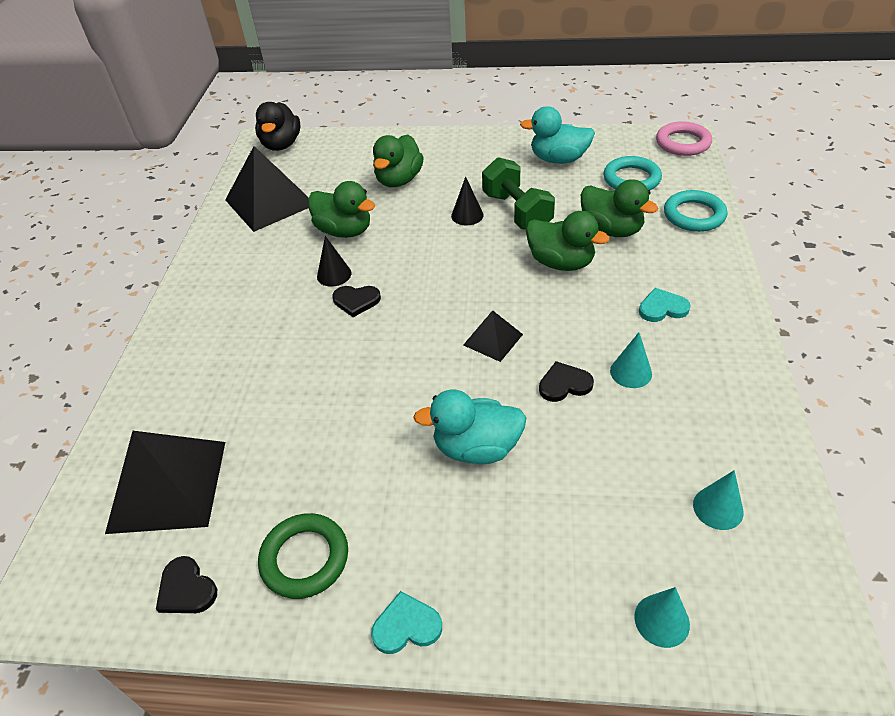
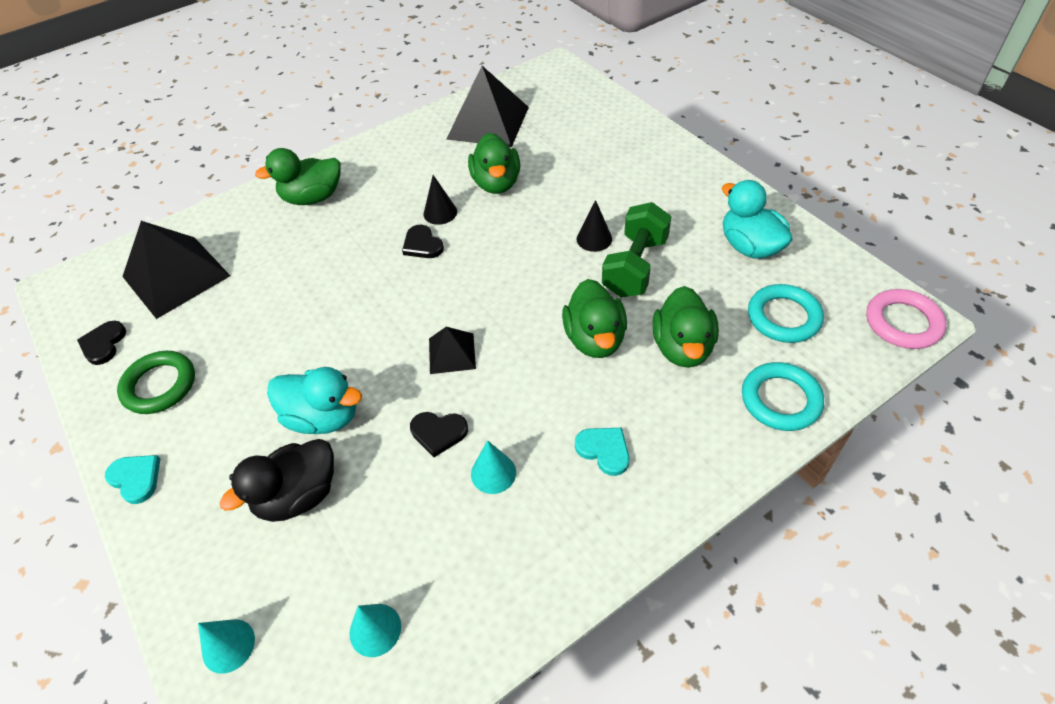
camera: 50 degrees right, 5 degrees up
black duck [255,102,300,151] -> black duck moved to [220,439,334,522]
green duck [373,134,424,187] -> green duck moved to [255,148,341,205]
turquoise duck [413,389,526,464] -> turquoise duck turned 150 degrees clockwise [267,367,362,434]
black heart [539,361,594,402] -> black heart turned 150 degrees clockwise [410,412,468,457]

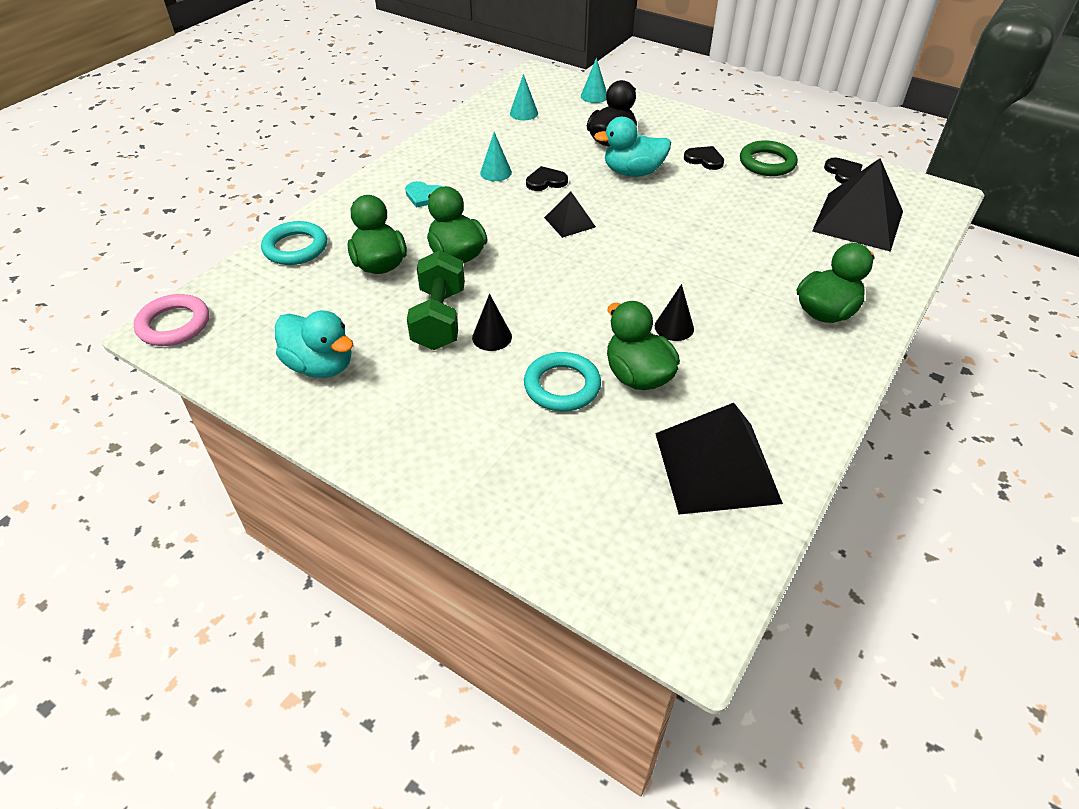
camera: 155 degrees right, 5 degrees down
turquoise heart [105,455,160,504] -> none
black heart [402,225,444,258] -> black heart moved to [684,146,724,170]
turquoise ring [748,284,824,343] -> turquoise ring moved to [524,352,601,411]

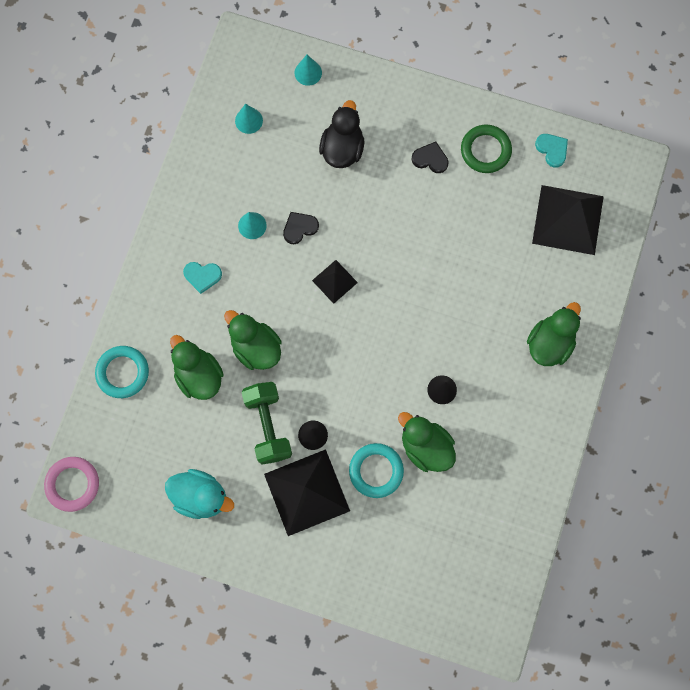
camera: 15 degrees left, 30 degrees up
turquoise duck [594,117,671,177] -> none
black pyramid [655,403,783,514] -> black pyramid moved to [264,449,350,536]
black heart [824,157,862,184] -> turquoise heart [535,134,568,168]

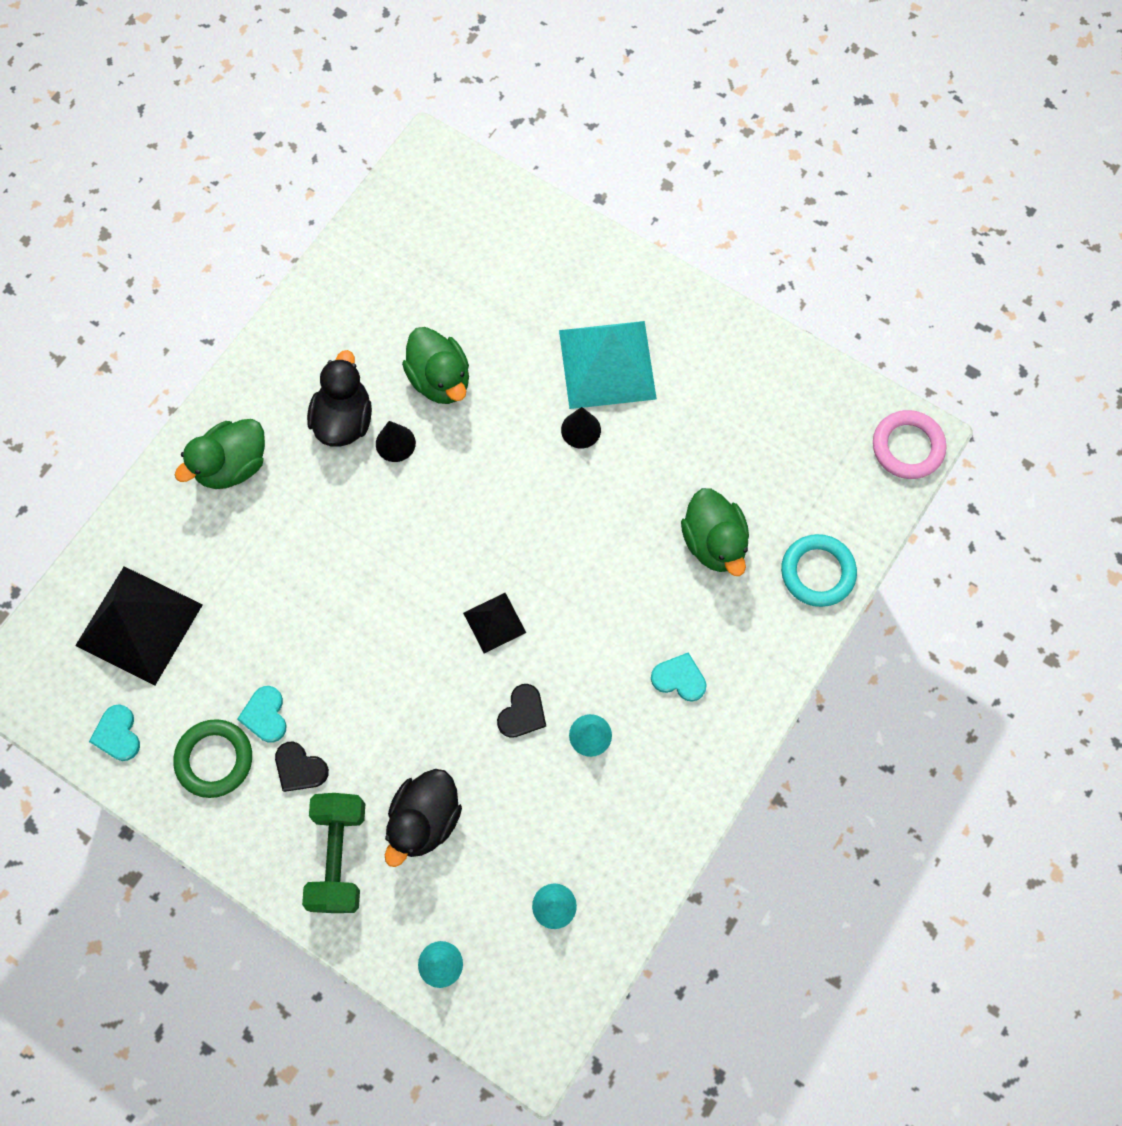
camera: 165 degrees left, 5 degrees down
turquoise duck [165,469,234,519] -> none
green duck [224,310,282,370] -> none
green dumbbell [242,382,292,465] -> green dumbbell moved to [302,793,365,913]
black pyramid [264,449,350,536] -> turquoise pyramid [559,321,657,409]
black heart [283,212,319,244] -> black heart turned 45 degrees counterclockwise [497,684,546,738]
turquoise ring [349,443,404,498] -> none
none -> turquoise heart [237,686,287,743]
none -> black duck [307,350,372,447]

